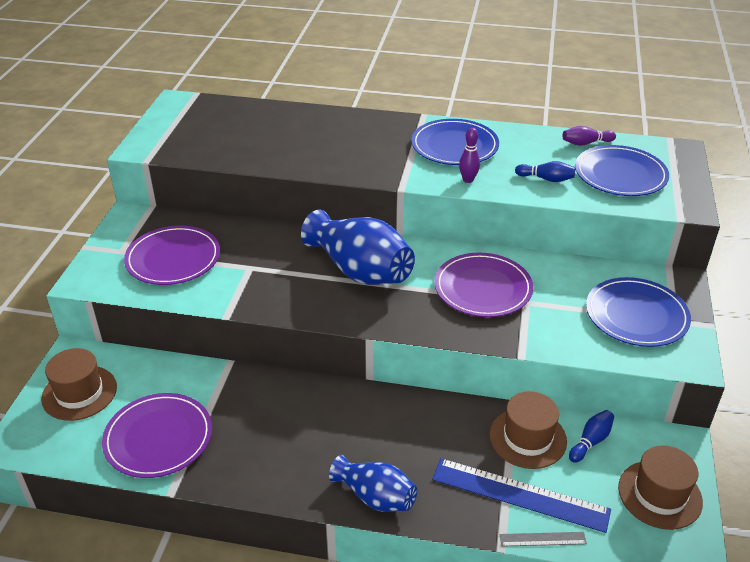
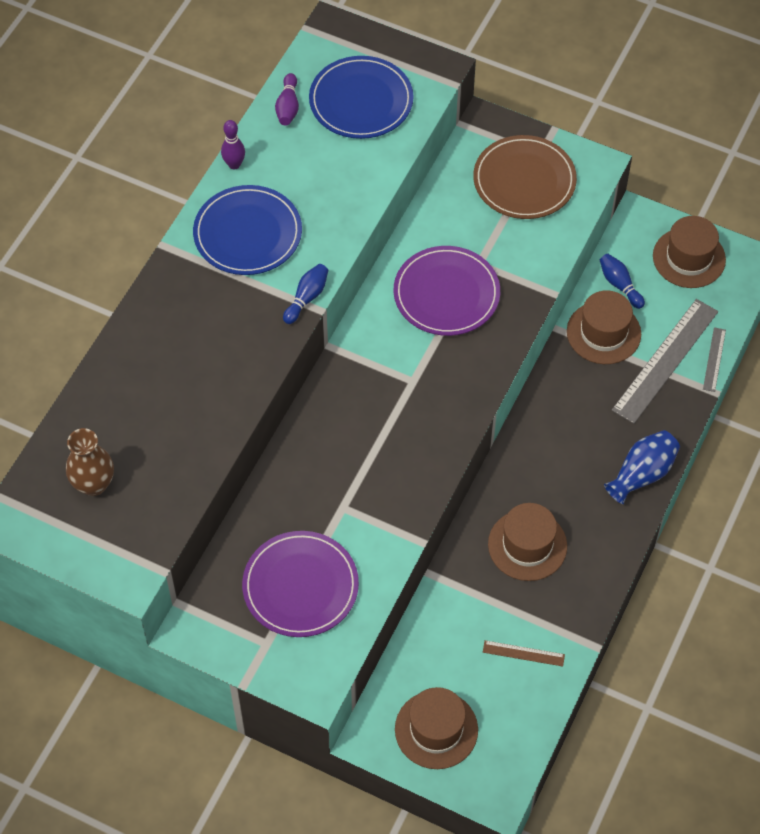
camera: 75 degrees left, 20 degrees up
purple plate [102,393,212,478] -> brown ruler [483,640,565,667]
blue vase [301,210,415,285] -> none
blue ruler [432,458,611,533] -> grey ruler [612,299,718,424]
purple bowling pin [459,128,480,183] -> purple bowling pin moved to [221,120,245,169]
blue bowling pin [515,161,575,182] -> blue bowling pin moved to [283,264,328,324]
blue plate [586,277,691,347] -> brown plate [473,135,577,219]
none -> brown vase [66,428,114,496]
none -> brown hat [488,503,567,581]

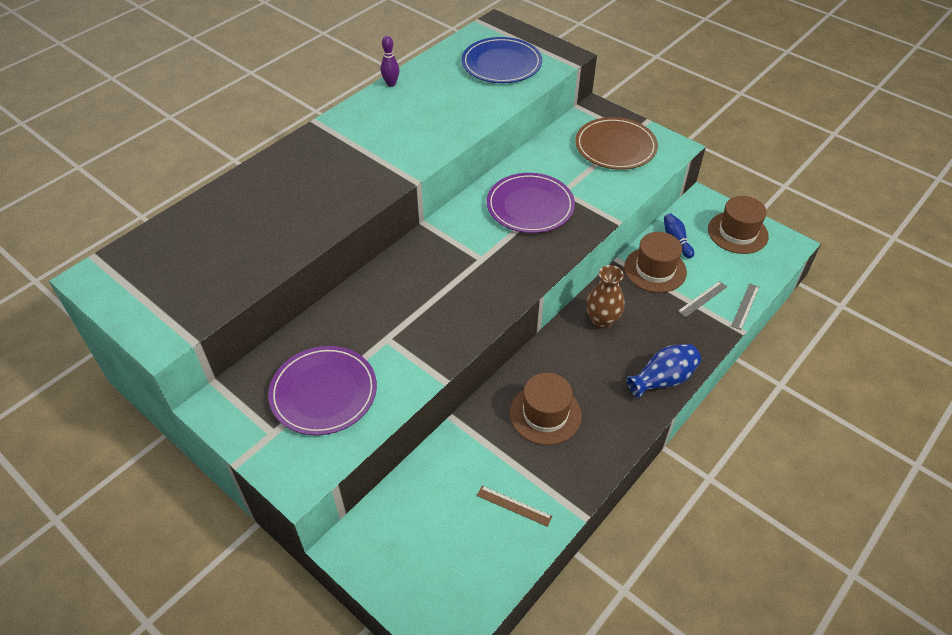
camera: 15 degrees right, 10 degrees down
brown vase [66,428,114,496] -> brown vase moved to [587,265,625,329]
blue plate [193,185,302,275] -> none
purple bowling pin [275,73,299,126] -> none
blue bowling pin [283,264,328,324] -> none
brown hat [395,687,478,769] -> none
grey ruler [612,299,718,424] -> grey ruler [678,281,727,317], size x0.46

